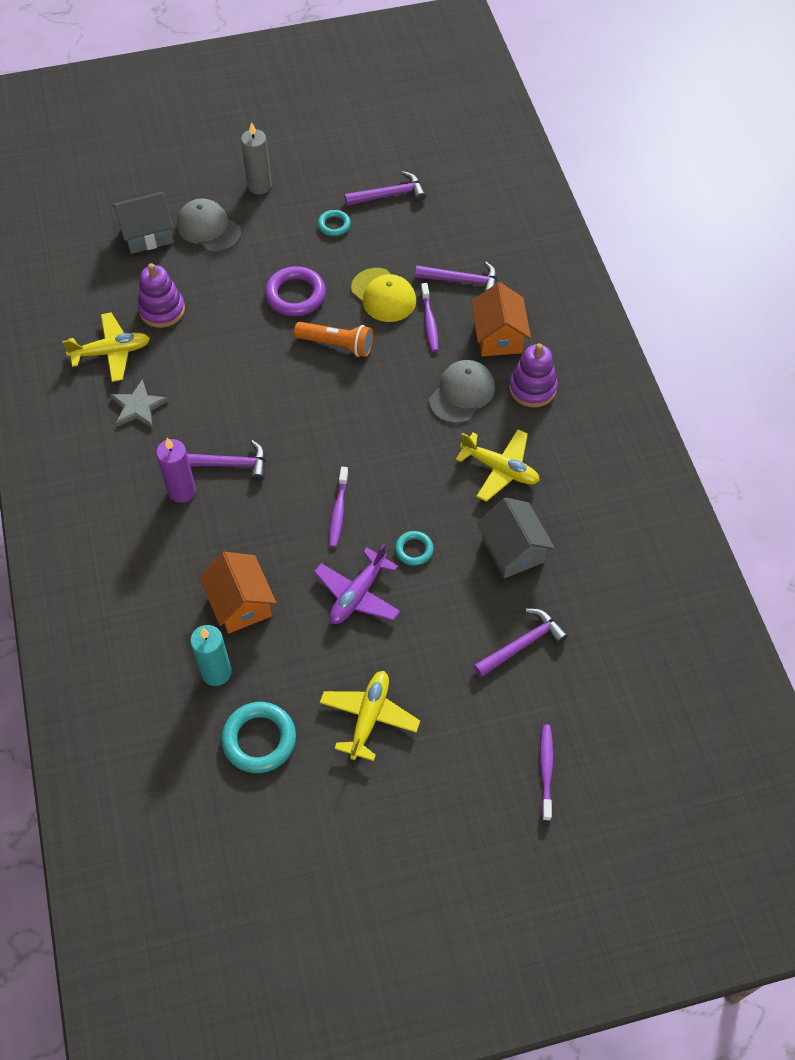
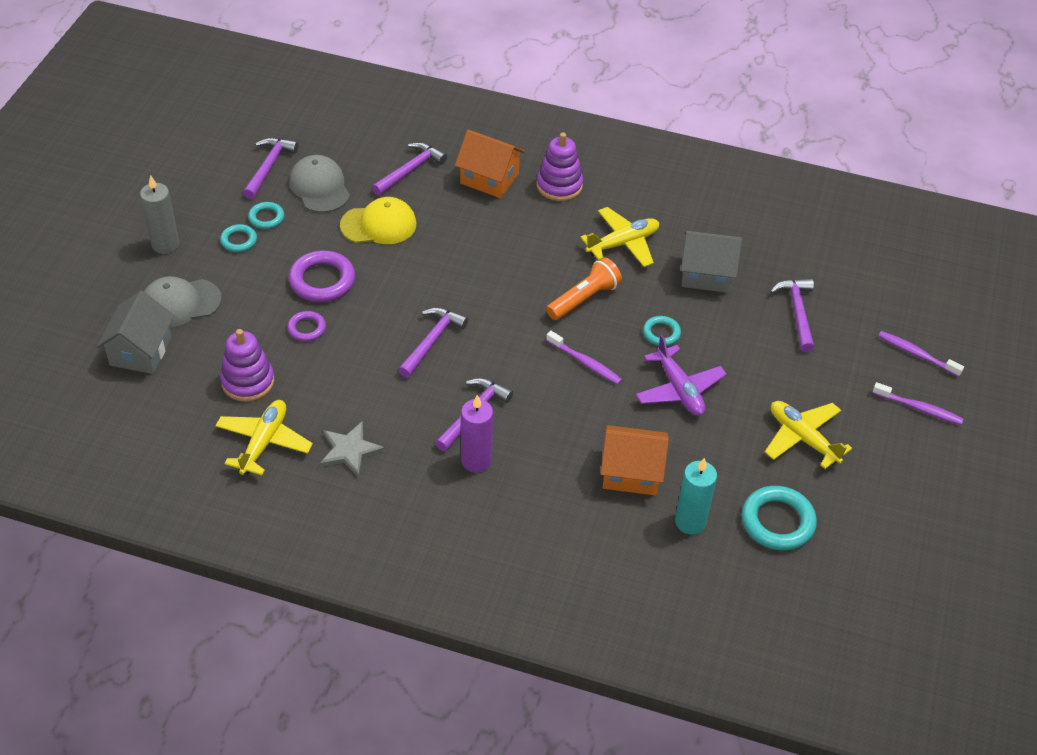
camera: 60 degrees left, 10 degrees down
orange flashlight [294,322,373,357] -> orange flashlight moved to [546,257,622,320]
purple toothbrush [421,283,439,352] -> purple toothbrush moved to [872,382,963,425]
grey cap [429,360,495,424] -> grey cap moved to [289,155,350,213]
none -> turquoise ring [220,224,257,252]
none -> purple ring [287,311,326,341]
none -> purple hammer [398,307,468,378]

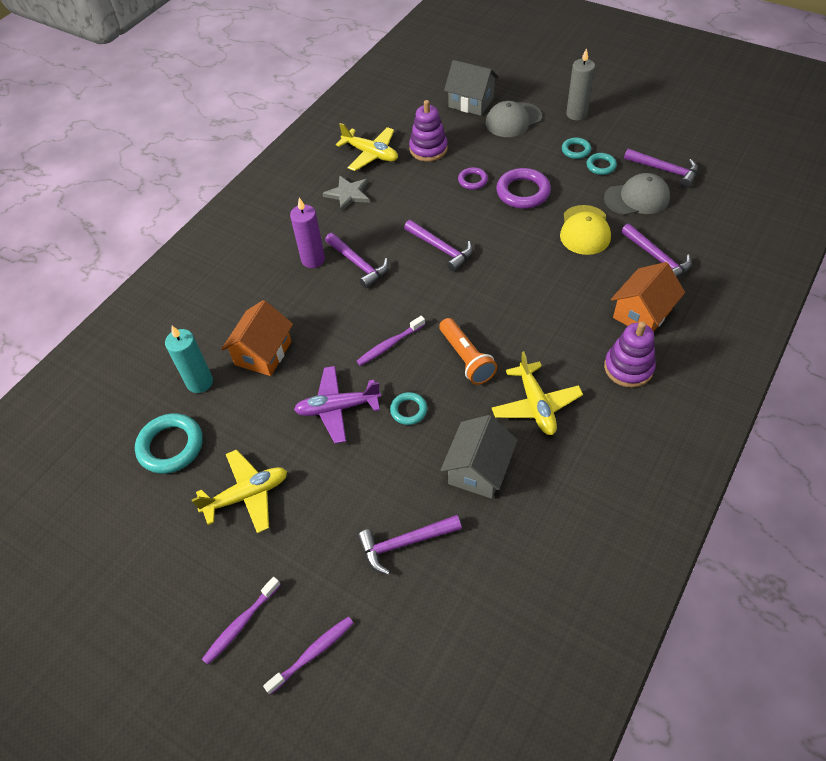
camera: 110 degrees right, 5 degrees up
grey cap [144,276,222,327] -> grey cap turned 120 degrees counterclockwise [486,101,542,137]
purple hammer [770,278,815,352] -> purple hammer turned 150 degrees clockwise [358,515,462,575]

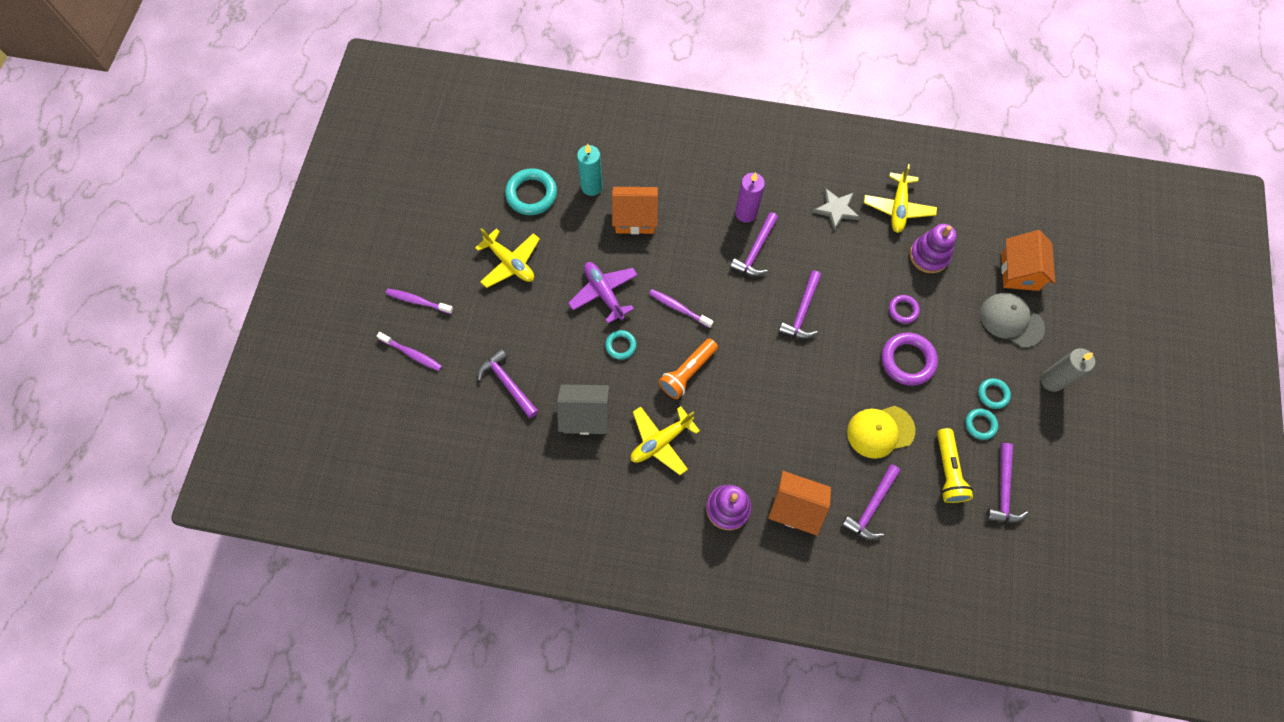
camera: 65 degrees right, 15 degrees up
grey house [444,60,499,116] -> orange house [1001,230,1055,291]
grey cap [604,173,670,215] -> yellow flashlight [937,428,973,503]

